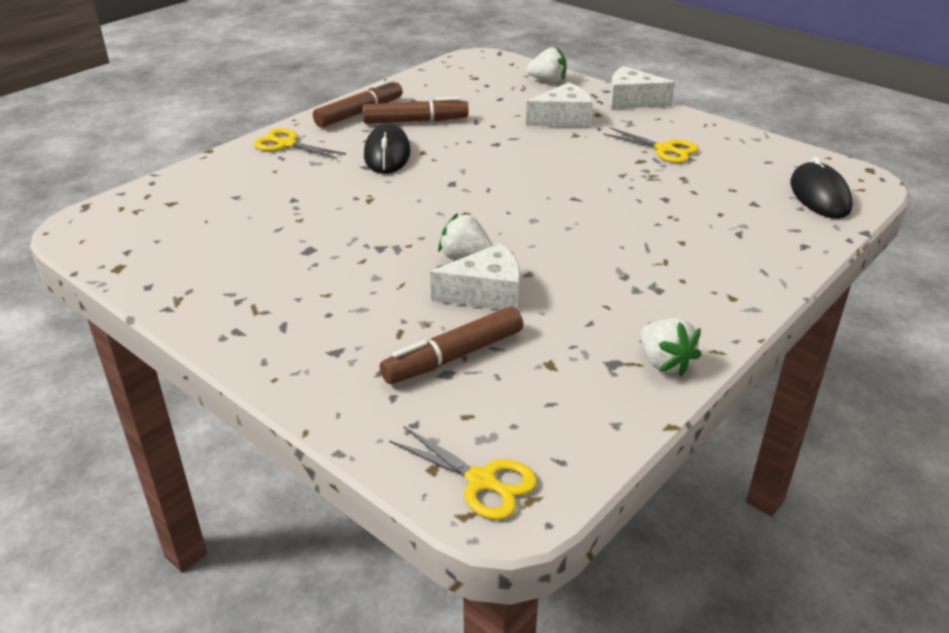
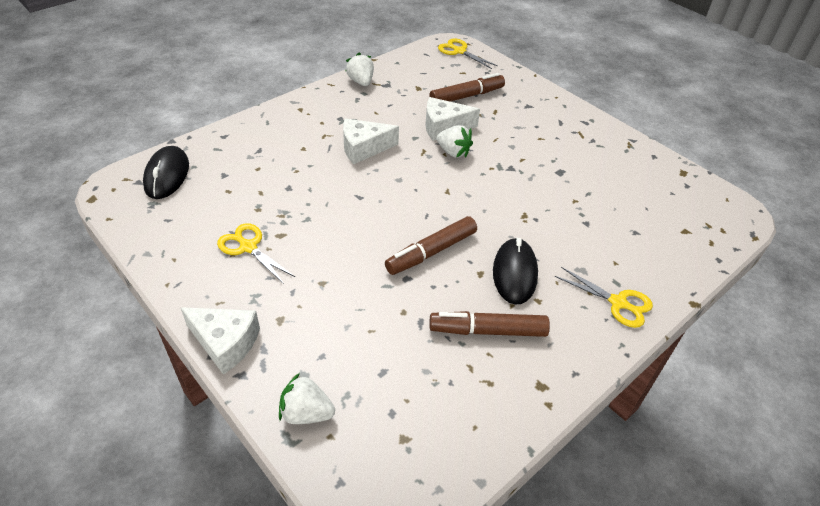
camera: 175 degrees left, 10 degrees up
brown marker [313,79,403,128] -> brown marker moved to [385,216,477,275]
white cheese [526,82,593,127] -> white cheese moved to [343,118,399,164]

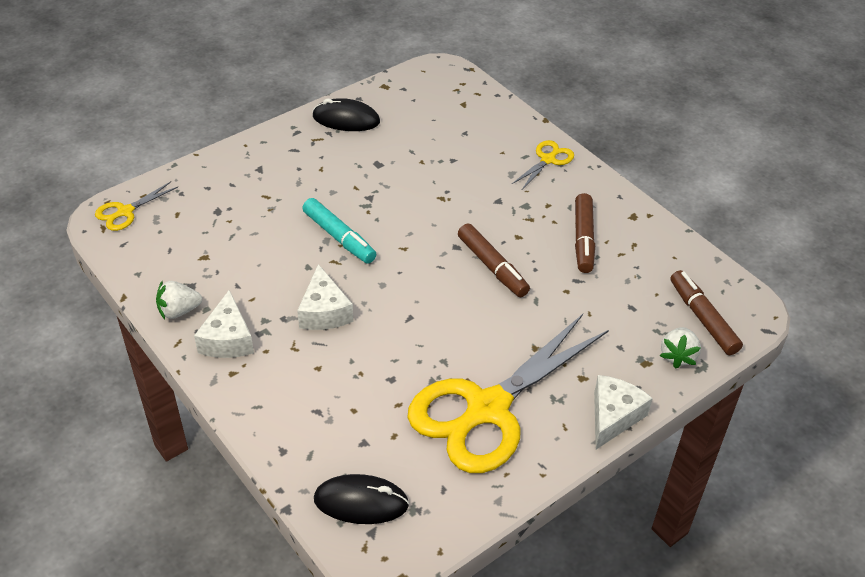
camera: 85 degrees left, 0 degrees up
yellow scissors [217,223,295,284] -> yellow scissors [407,314,609,473], size x2.37
white cheese [425,97,480,141] -> white cheese moved to [194,290,254,358]
brown marker [429,73,505,102] -> brown marker moved to [671,270,743,355]
white strawberry [436,125,473,158] -> turquoise marker [302,198,376,264]
black mouse [493,238,538,305] -> black mouse moved to [312,98,380,131]

